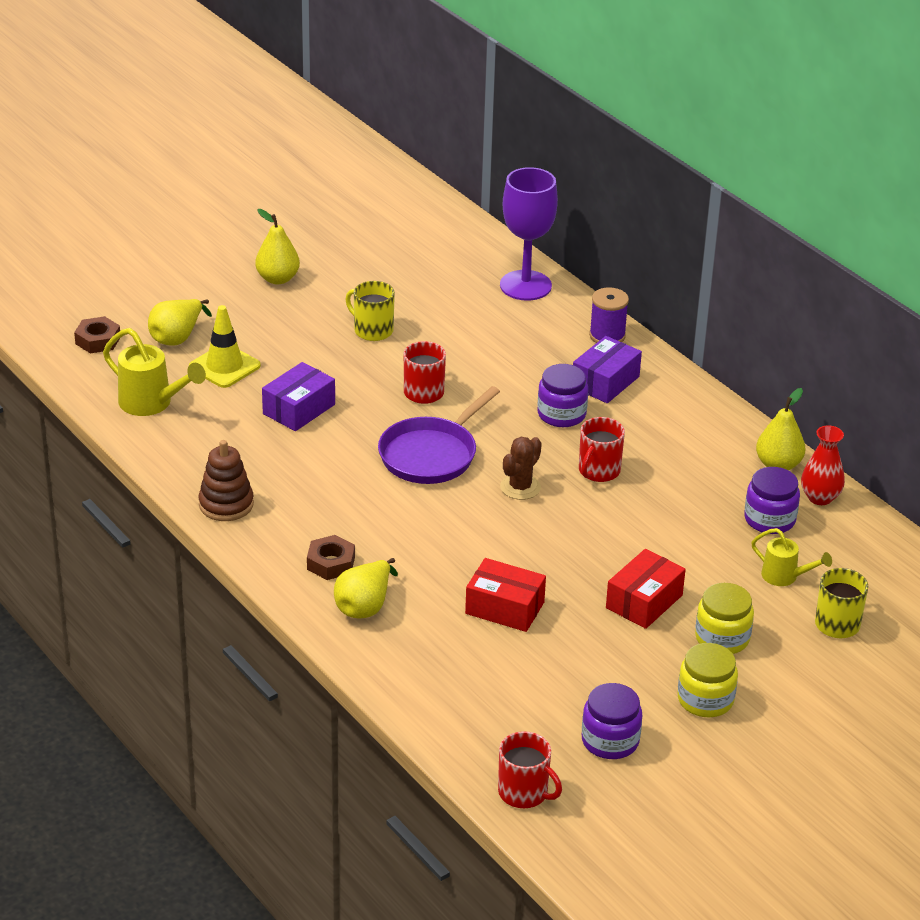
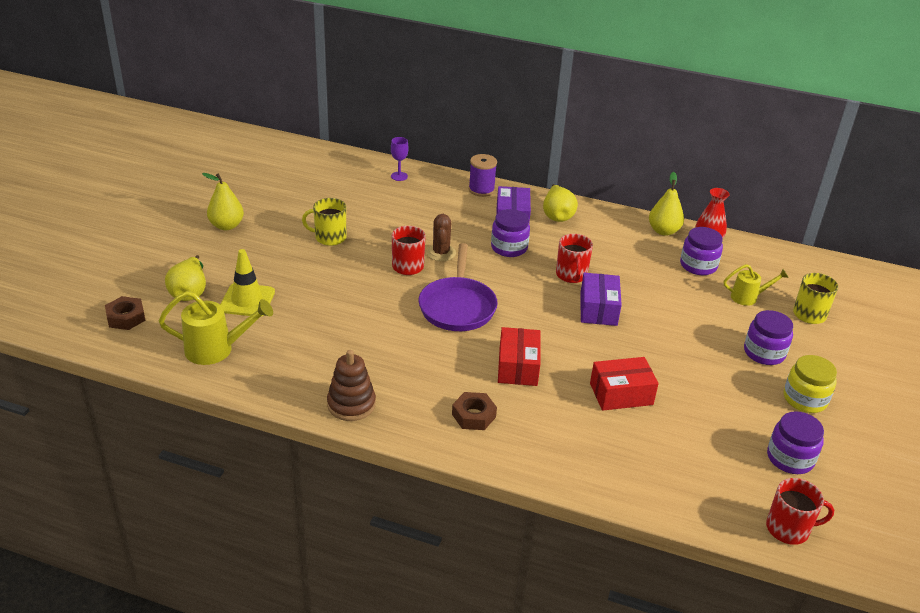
camera: 35 degrees left, 0 degrees up
purple box [262,362,335,431] -> purple box moved to [580,273,622,326]
yellow pear [334,558,398,618] -> yellow pear moved to [543,184,578,222]
purple goblet [500,167,558,301] -> purple goblet [391,137,409,181], size x0.44
brown cactus [500,437,542,500] -> brown cactus moved to [426,214,456,261]
red box [606,549,686,629] -> red box moved to [498,327,541,386]
yellow jar [695,583,754,654] -> purple jar [744,310,793,365]

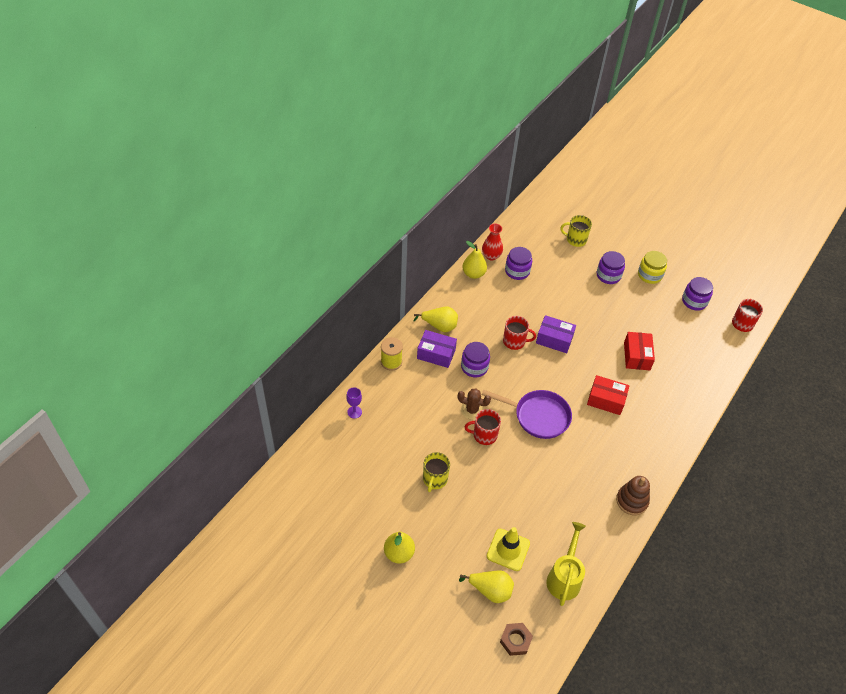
camera: 75 degrees left, 15 degrees up
brown nut [452,392,497,430] -> none
purple spool [469,154,497,197] -> yellow spool [381,337,403,371]
yellow watering can [724,264,789,306] -> none

